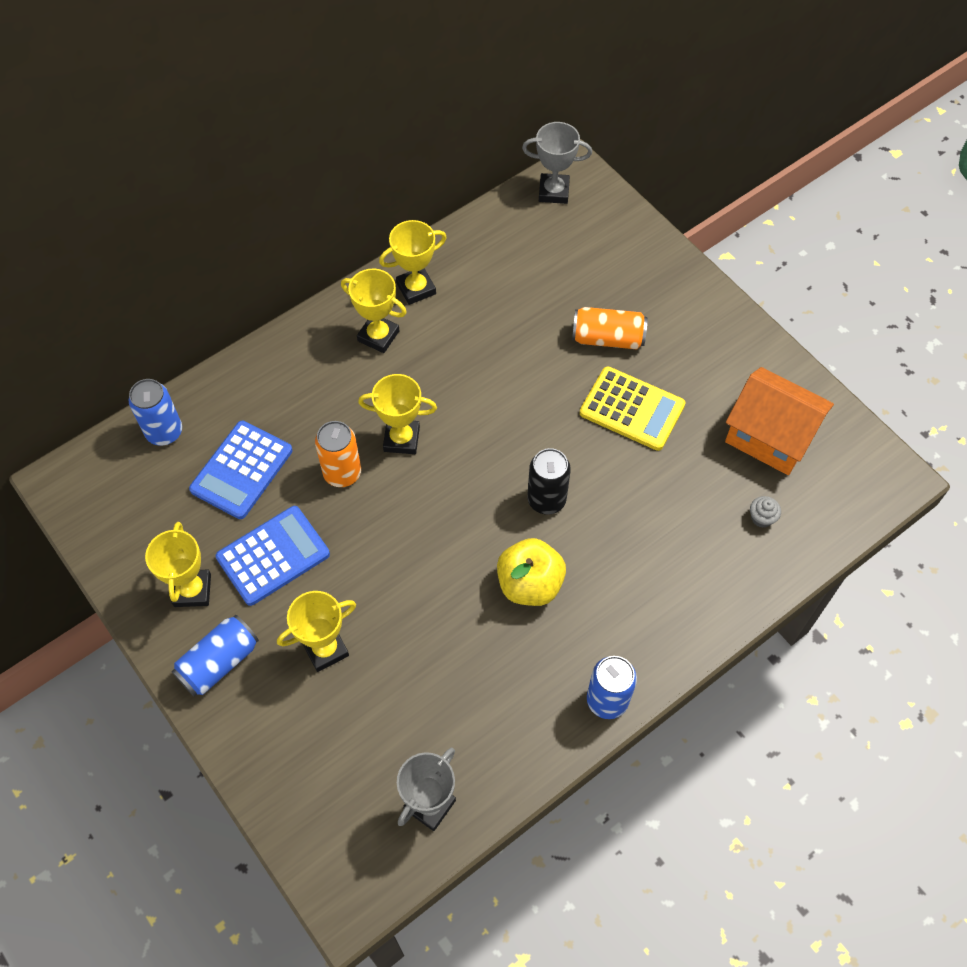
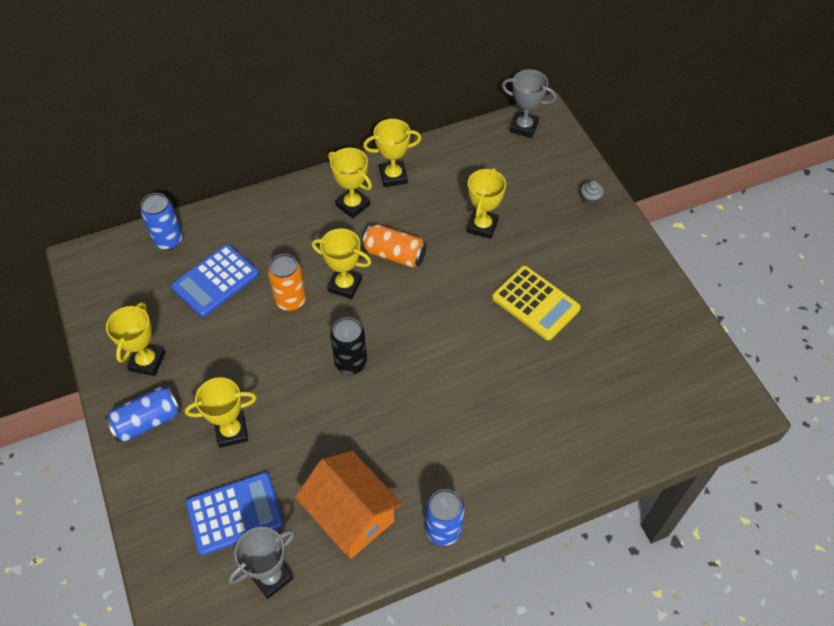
camera: 15 degrees right, 5 degrees down
blue calculator [216,506,330,606] -> blue calculator moved to [186,472,284,556]
yellow apple [497,538,566,606] -> none
black can [527,448,571,515] -> black can moved to [330,317,367,374]
orange can [572,307,647,349] -> orange can moved to [362,225,427,268]
orange house [725,367,834,475] -> orange house moved to [295,451,402,559]
grey cupcake [750,496,781,528] -> grey cupcake moved to [581,181,604,205]
none -> yellow trophy [467,168,506,239]

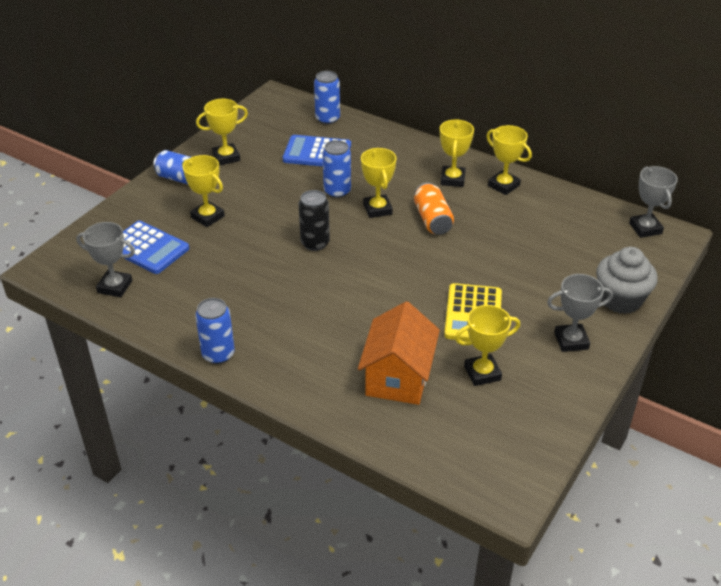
camera: 55 degrees right, 15 degrees down
orange can [268,254,306,311] -> blue can [323,140,351,198]
orange house [295,451,402,559] -> orange house moved to [358,301,440,405]
yellow trophy [467,168,506,239] -> yellow trophy moved to [455,305,520,386]
grey cupcake [581,181,604,205] -> grey cupcake [596,247,658,314], size x2.41
none -> grey trophy [547,274,613,352]

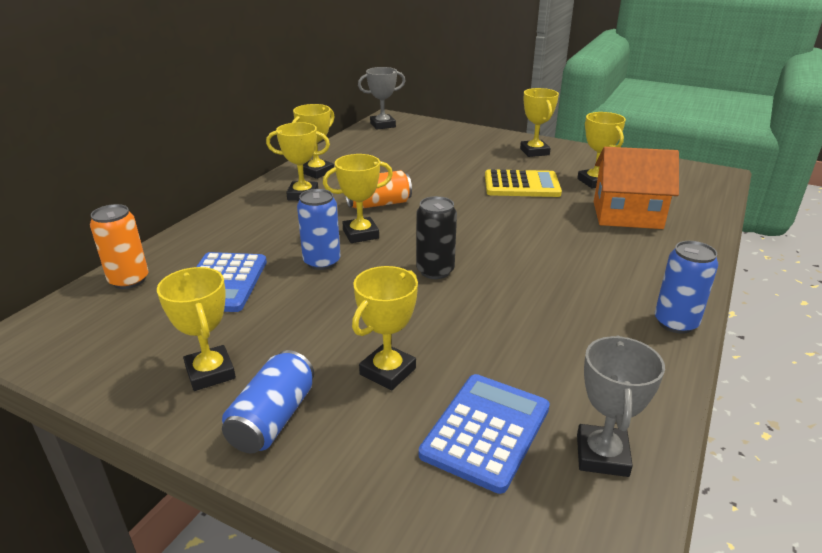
camera: 95 degrees left, 10 degrees down
blue can [314,71,340,124] -> orange can [90,204,149,289]
grey trophy [547,274,613,352] -> yellow trophy [520,88,559,157]
grey cupcake [596,247,658,314] -> none

